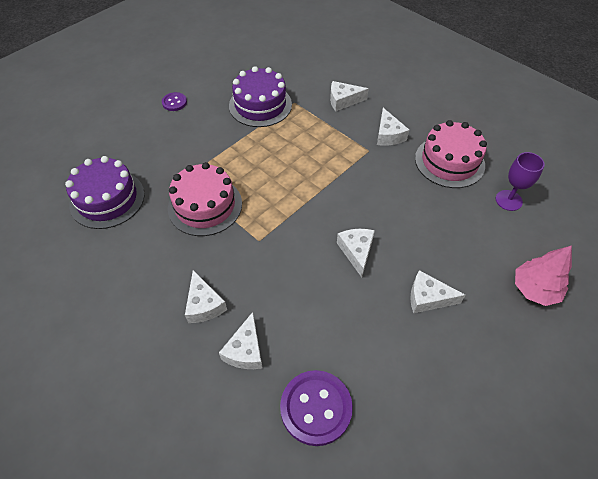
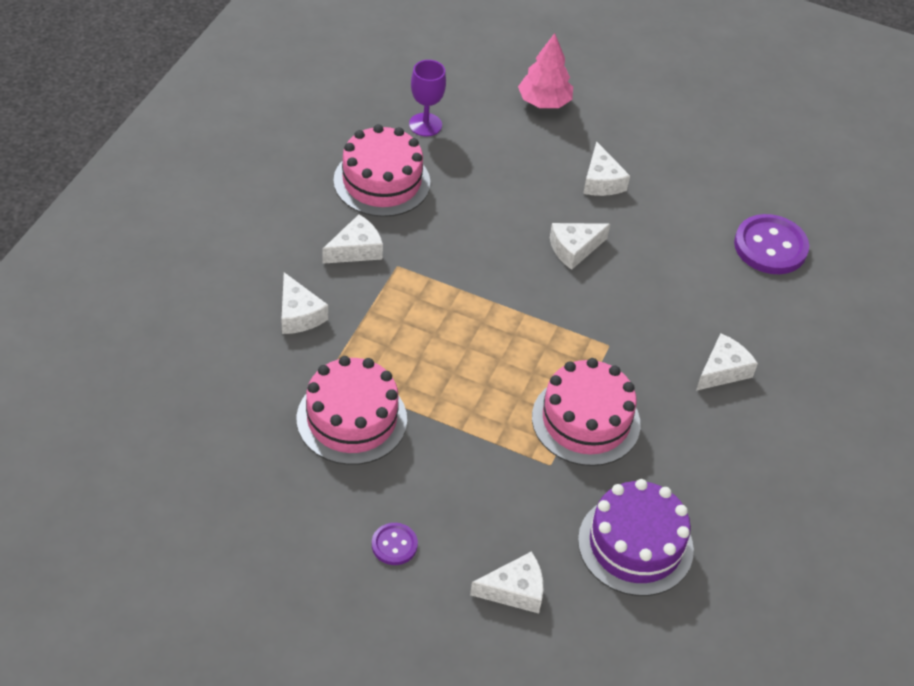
camera: 115 degrees left, 5 degrees down
white cheese [219,312,263,369] -> white cheese moved to [470,551,543,613]
purple cake [229,66,292,127] -> pink cake [297,356,407,465]

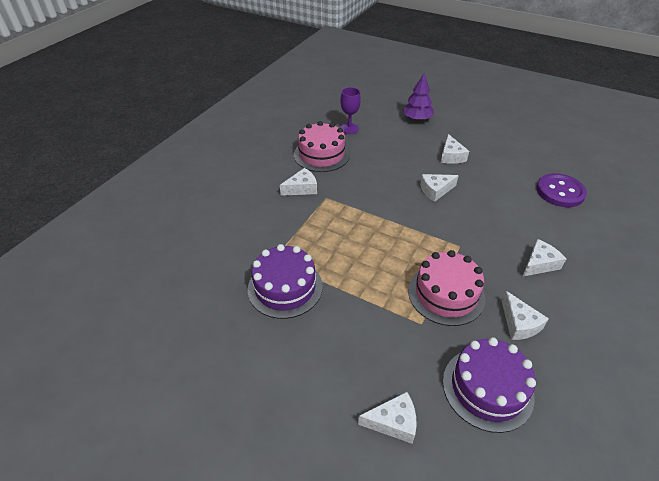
camera: 10 degrees right, 5 degrees down
white cheese [281,272,328,334] -> white cheese moved to [502,291,549,340]
pink cake [297,356,407,465] -> purple cake [248,244,323,319]
purple button [372,523,418,565] -> none
pink tree [518,33,573,108] -> purple tree [402,73,434,121]

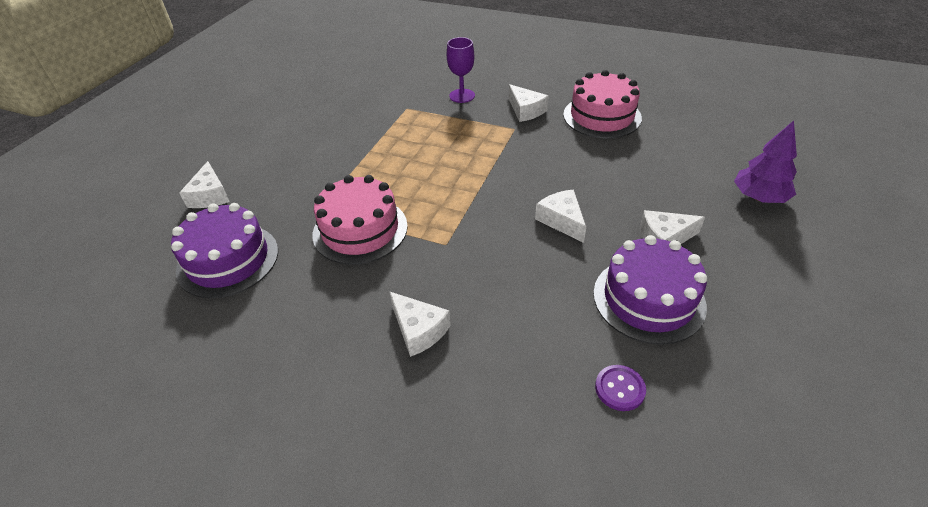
camera: 85 degrees right, 0 degrees up
purple cake [248,244,323,319] -> purple cake moved to [593,235,707,345]
purple goblet [340,87,361,134] -> purple goblet moved to [447,37,475,103]
white cheese [502,291,549,340] -> none
purple button [536,173,587,207] -> purple button [595,365,646,411], size x0.52

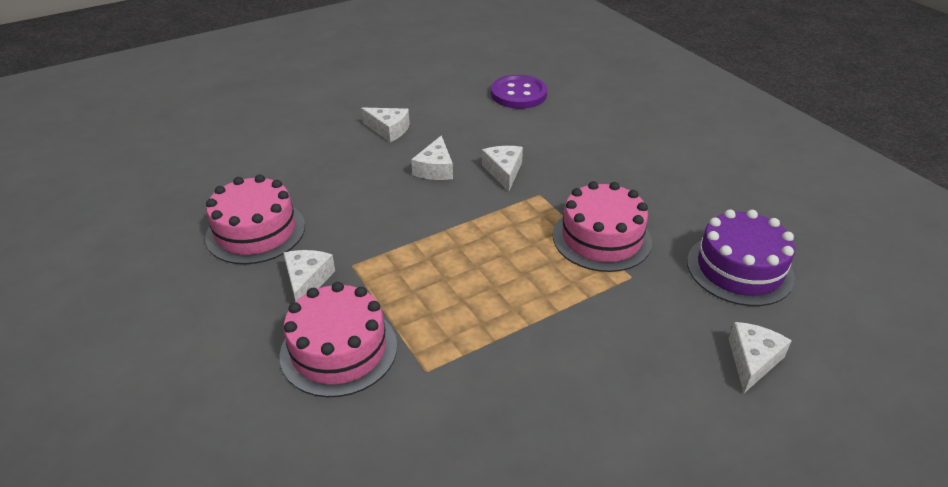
camera: 145 degrees left, 5 degrees down
white cheese [389,291,451,357] -> white cheese moved to [482,146,523,191]
purple goblet [447,37,475,103] -> pink cake [280,282,397,397]
purple cake [593,235,707,345] -> none
purple button [595,365,646,411] -> purple button [491,75,547,109], size x1.91
purple tree [734,121,797,203] -> none

